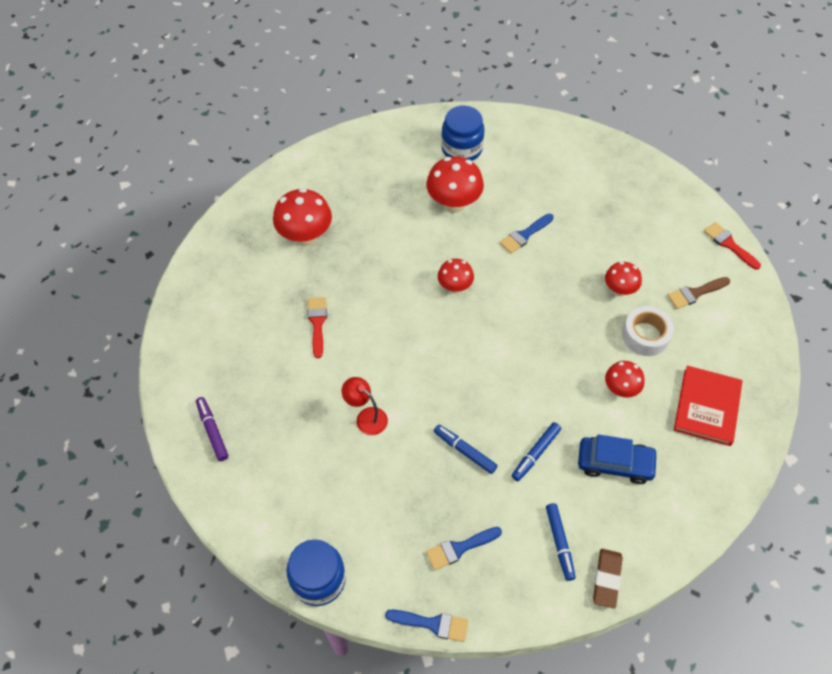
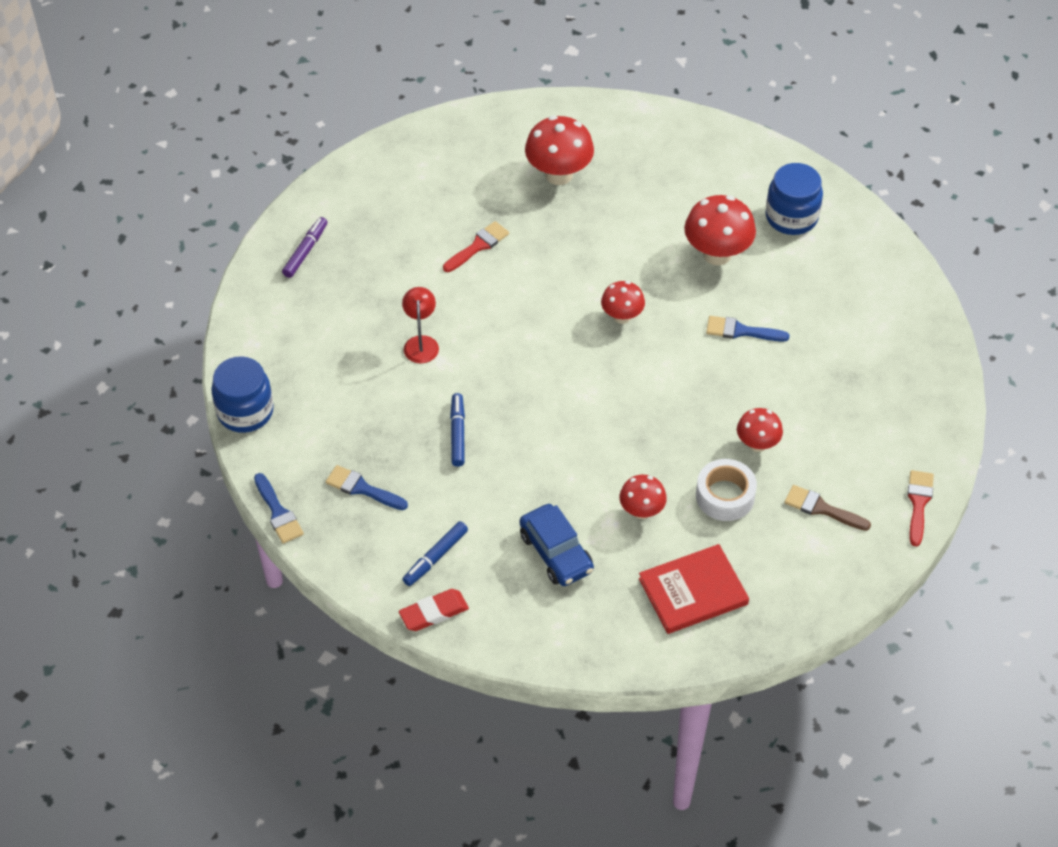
camera: 50 degrees right, 5 degrees down
blue marker [512,422,561,481] -> none
brown eraser [593,549,623,609] -> red eraser [399,589,469,631]

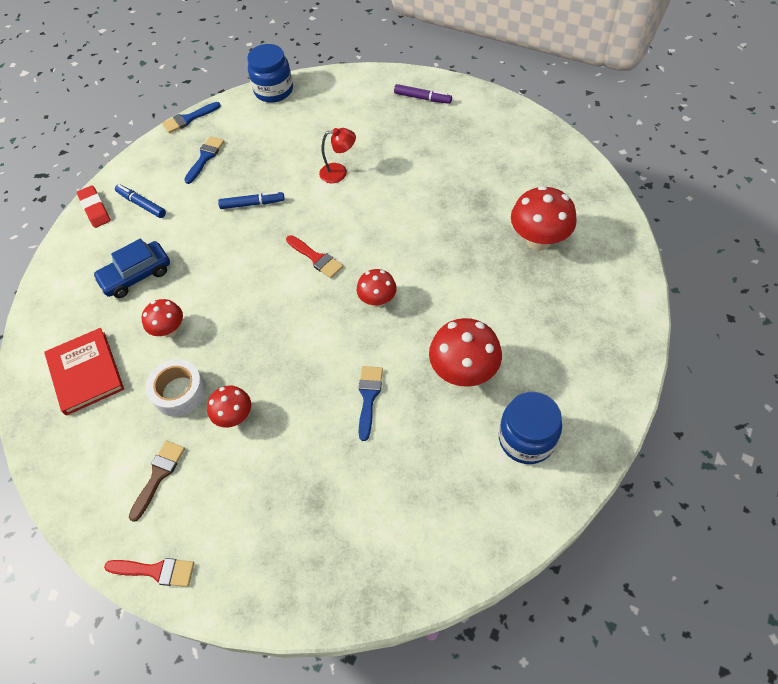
camera: 90 degrees right, 5 degrees up
red brush [443,221,509,272] -> red brush moved to [286,235,343,278]

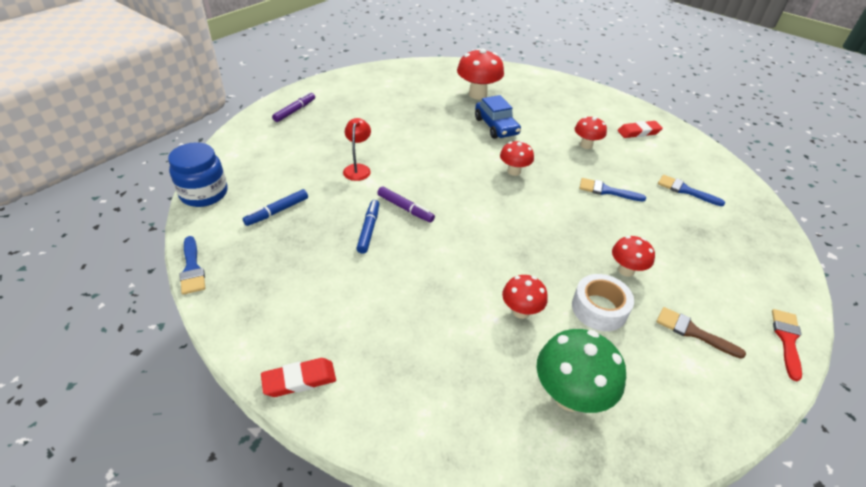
camera: 85 degrees left, 15 degrees down
red book [44,328,124,416] -> green mushroom [537,329,626,413]
blue car [93,238,170,298] -> blue car moved to [475,95,521,139]
blue marker [115,184,166,218] -> blue marker moved to [243,189,308,226]
blue brush [184,136,225,184] -> blue brush moved to [658,175,725,206]
red brush [286,235,343,278] -> none
red mushroom [429,318,502,387] -> red mushroom [575,116,607,149], size x0.61
blue jar [499,392,562,464] -> red eraser [618,121,663,138]
none -> purple marker [377,187,435,222]

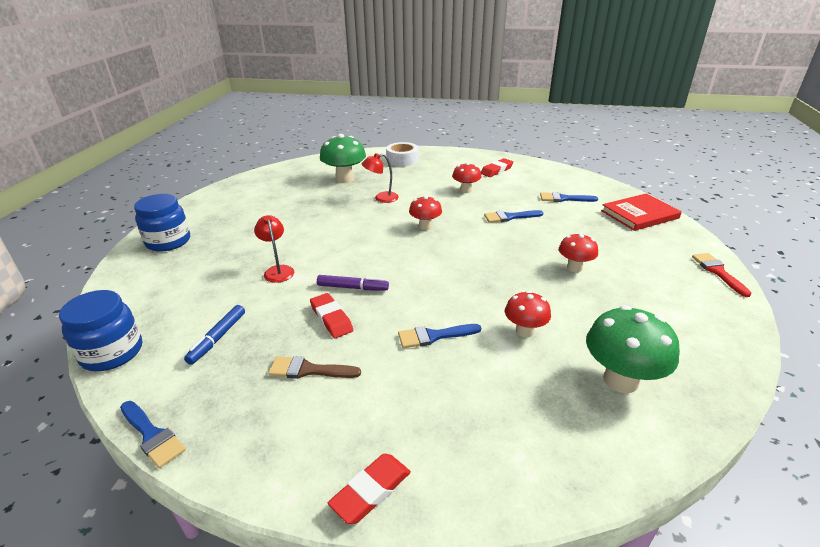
camera: 25 degrees left, 10 degrees down
purple marker [272,92,315,122] -> blue jar [134,194,190,252]
blue marker [356,200,379,254] -> red eraser [310,293,353,338]
red mushroom [457,48,504,100] -> green mushroom [320,134,366,183]
blue car [475,95,521,139] -> red lamp [362,153,399,203]
white tape [572,274,634,331] -> white tape moved to [386,142,419,166]
brown brush [657,307,746,359] -> brown brush moved to [268,356,361,379]
none -> blue brush [398,324,482,348]
none -> red book [601,193,682,231]

